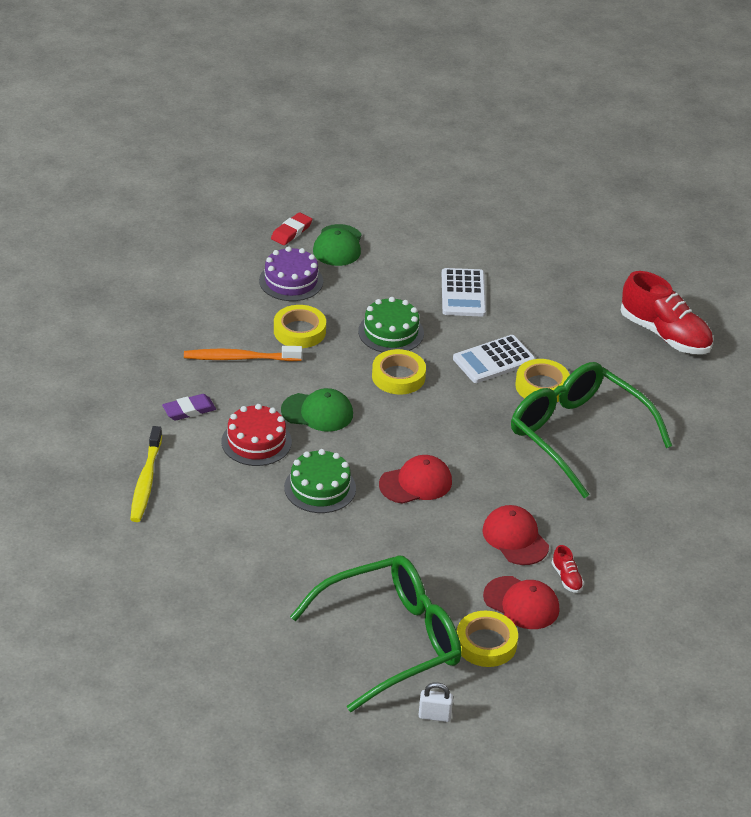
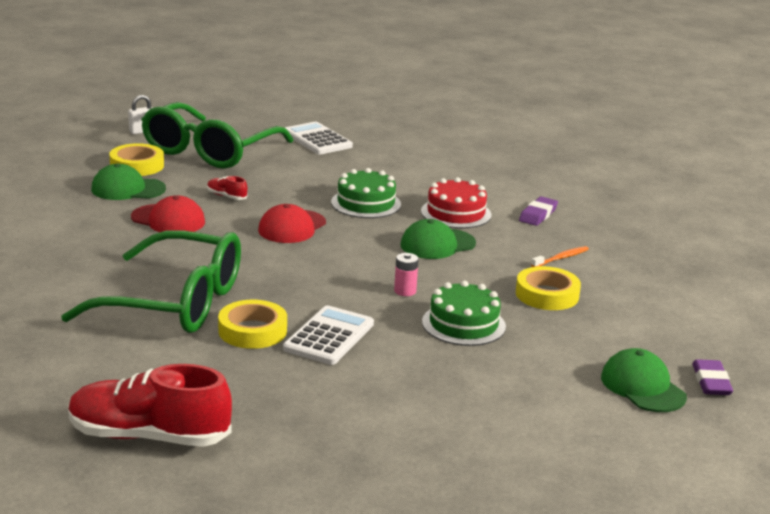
camera: 145 degrees right, 15 degrees down
yellow toothbrush [130,426,162,522] -> none
orange toothbrush [184,346,302,361] -> orange toothbrush [531,246,589,267], size x0.57
purple cake [259,246,323,301] -> none
red eraser [271,212,312,245] -> purple eraser [692,359,733,395]
yellow tape [372,349,426,395] -> pink battery [394,253,419,296]
white calculator [442,268,486,317] -> white calculator moved to [285,122,353,154]
red cap [483,576,559,629] -> green cap [91,163,166,200]
red shoe [552,545,584,593] -> red shoe moved to [207,176,248,200]

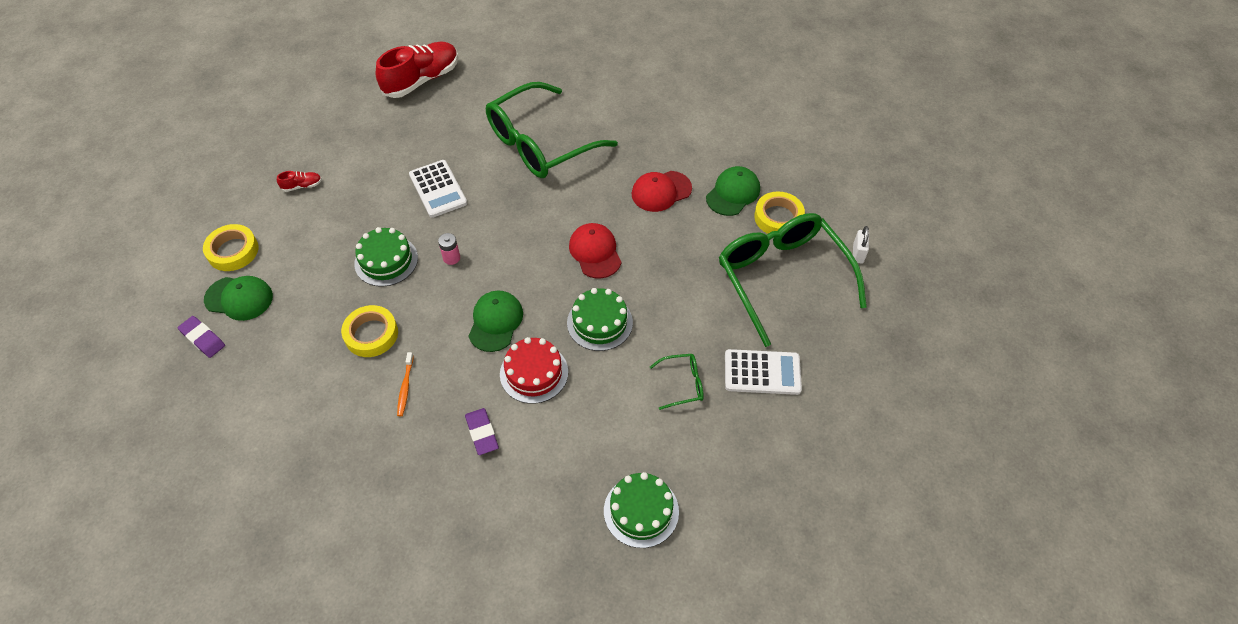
camera: 130 degrees right, 30 degrees up
red shoe [207,176,248,200] -> red shoe moved to [277,171,322,192]
yellow tape [218,300,287,349] -> yellow tape moved to [203,224,259,271]
none -> green cake [604,472,679,548]
none -> green glasses [650,354,704,410]

